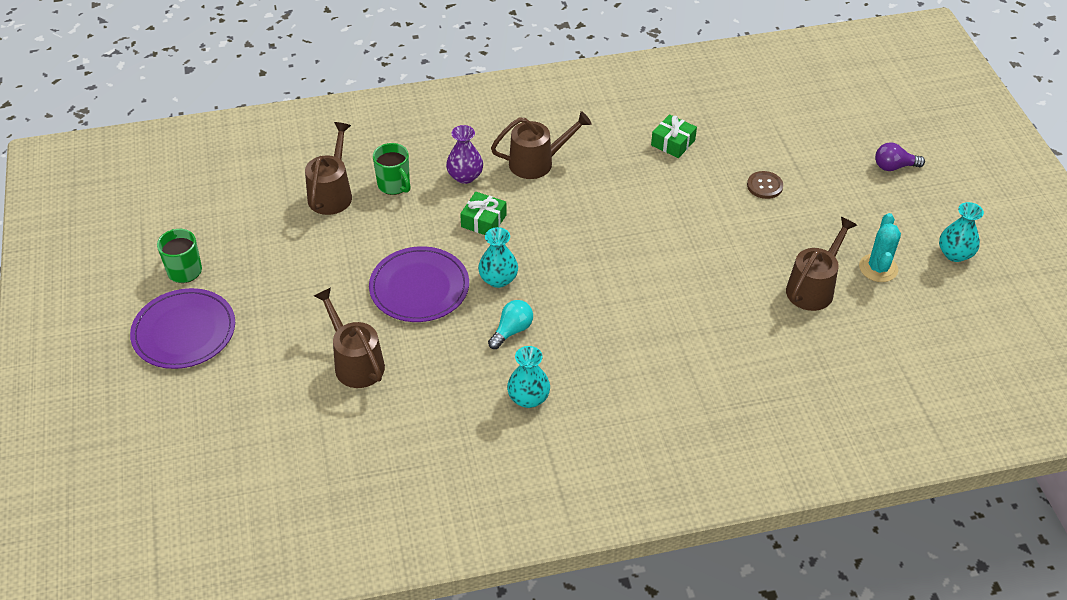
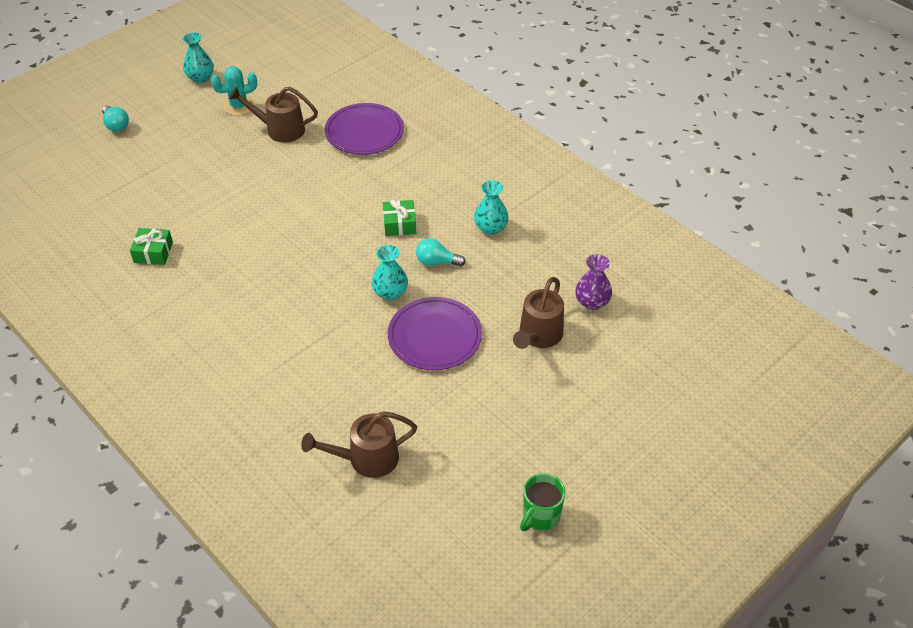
camera: 120 degrees left, 0 degrees up
purple plate [130,288,235,369] -> purple plate moved to [325,103,404,155]
green mug [373,143,411,195] -> none
purple vase [446,125,483,184] -> purple vase moved to [575,254,612,310]
green gift [460,192,507,235] -> green gift moved to [383,200,416,236]
brown watering can [491,111,592,179] -> none
brown button [747,171,783,199] -> none
purple light bulb [875,142,925,171] -> turquoise light bulb [102,106,129,132]

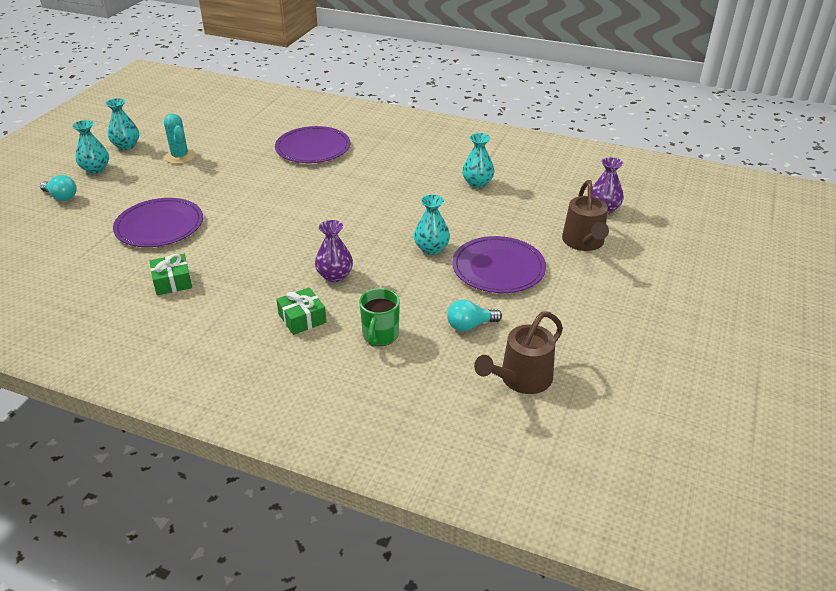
camera: 25 degrees left, 10 degrees down
turquoise cactus [211,66,257,116] -> turquoise cactus turned 75 degrees counterclockwise [164,113,196,164]
brown watering can [229,87,318,142] -> none
green gift [383,200,416,236] -> green gift moved to [276,287,327,335]
turquoise light bulb [416,238,466,266] -> turquoise light bulb moved to [447,299,502,331]
green mug [520,473,565,531] -> green mug moved to [359,288,400,346]
none -> turquoise vase [72,120,109,174]
none -> purple plate [113,198,203,247]
none -> purple vase [315,220,353,282]

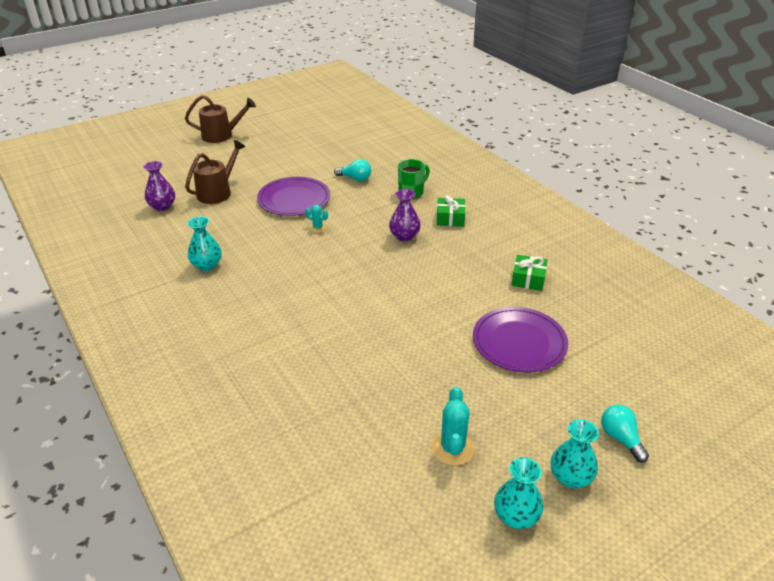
camera: 145 degrees left, 0 degrees up
purple plate [275,126,350,163] -> none
turquoise vase [414,194,450,255] -> turquoise cactus [306,205,328,233]
brown watering can [474,311,563,394] -> brown watering can moved to [185,95,256,143]

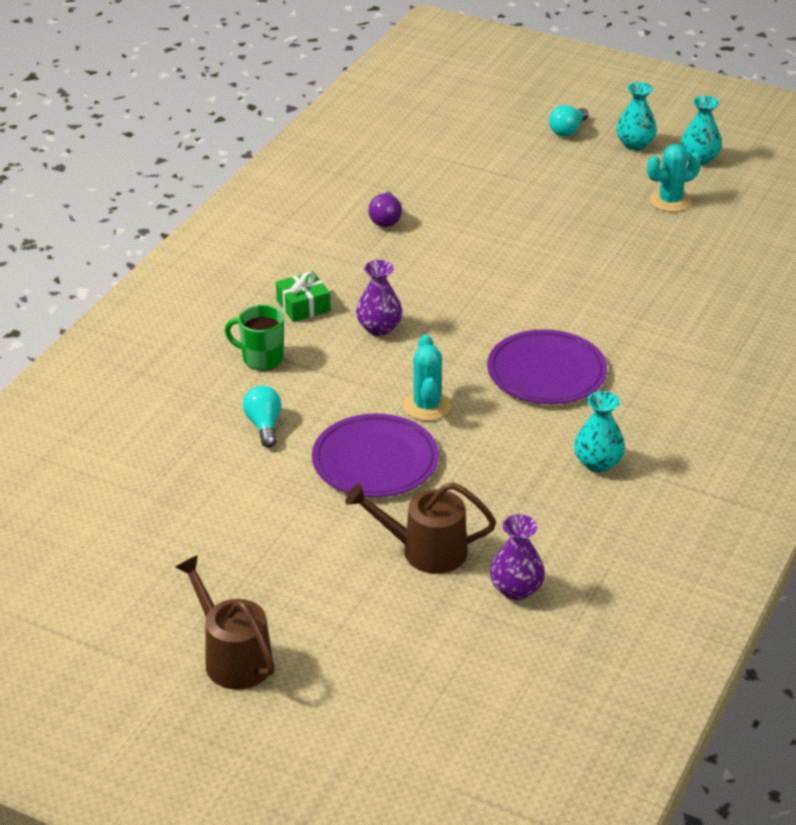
camera: 120 degrees left, 0 degrees up
turquoise cactus [306,205,328,233] -> turquoise cactus [403,334,451,421], size x1.75
purple plate [473,307,568,373] -> purple plate moved to [487,329,607,404]
green gift [511,255,548,291] -> purple light bulb [368,191,402,227]

